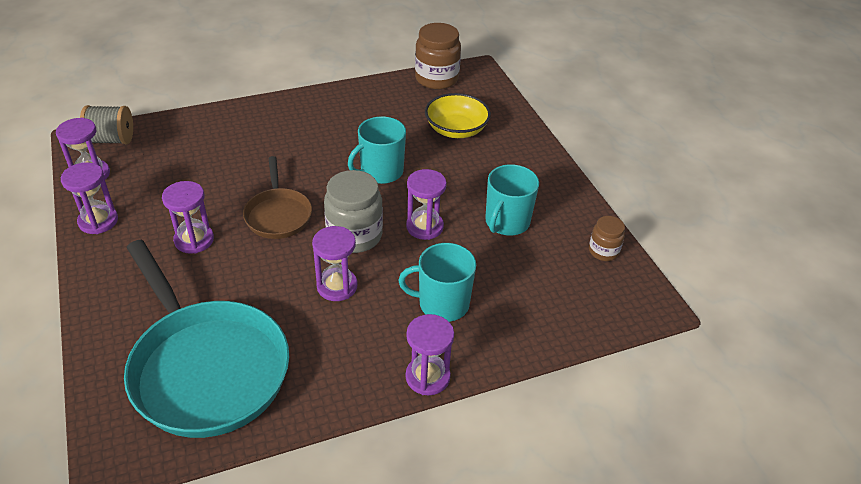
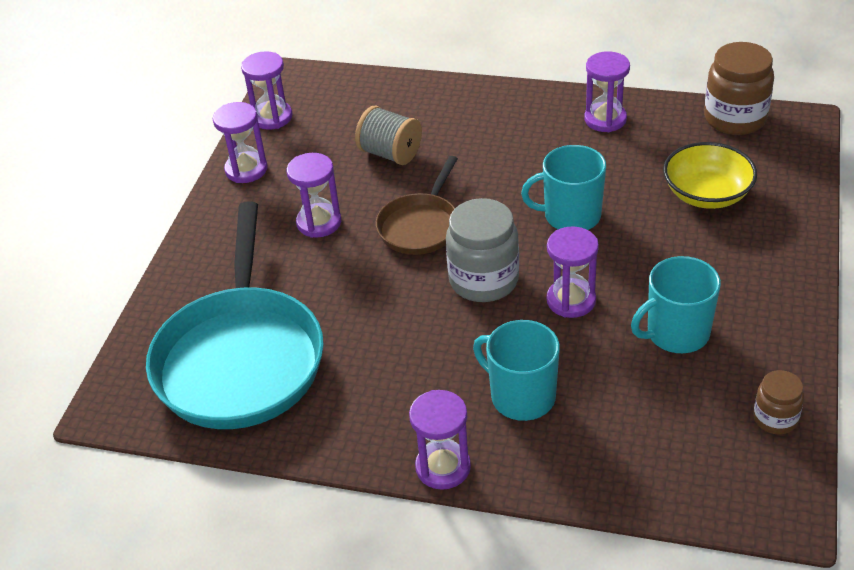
camera: 40 degrees right, 0 degrees up
grey spool [80,105,133,144] -> grey spool moved to [355,106,422,165]
purple hourglass [312,226,357,301] -> purple hourglass moved to [584,51,630,132]

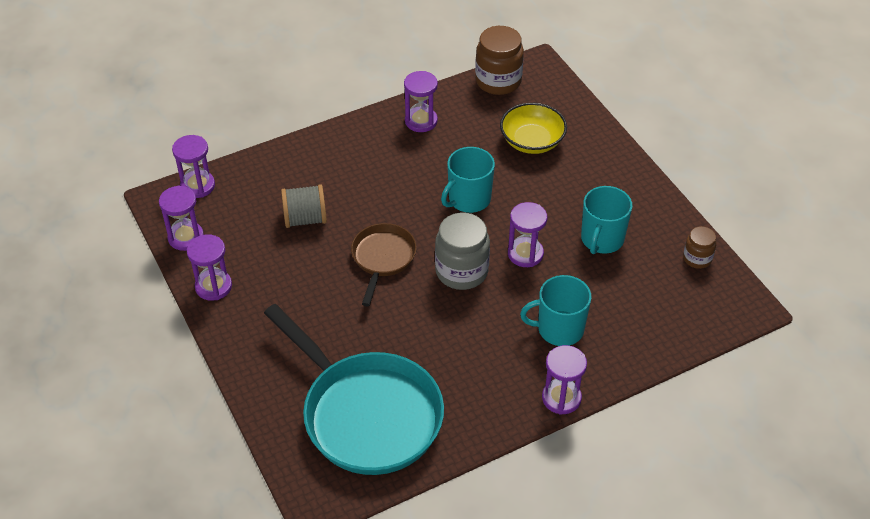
camera: 45 degrees left, 5 degrees up
purple hourglass [287,153,341,238] -> purple hourglass moved to [172,135,215,198]
brown pan [376,156,458,255] -> brown pan turned 150 degrees counterclockwise [351,223,417,306]

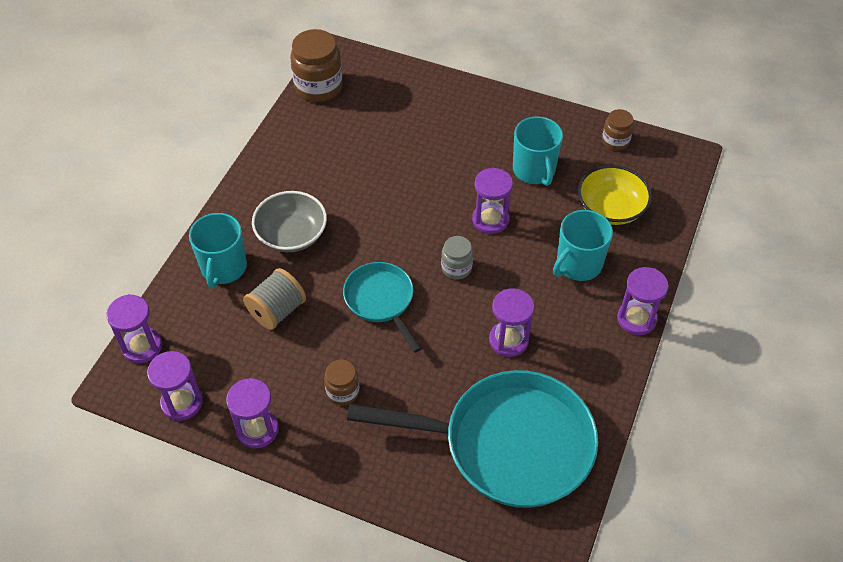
camera: 40 degrees left, 5 degrees up
brown pan [351,223,417,306] -> turquoise pan [343,262,422,353]
purple hourglass [404,71,438,132] -> purple hourglass moved to [489,288,534,357]
grey jar [435,213,490,290] -> grey jar [441,236,473,280], size x0.56
turquoise mug [441,147,495,213] -> turquoise mug moved to [189,213,247,289]
yellow bowl [500,103,567,154] -> yellow bowl moved to [578,165,652,225]
none -> grey bowl [252,191,327,252]
none -> brown jar [324,360,360,406]

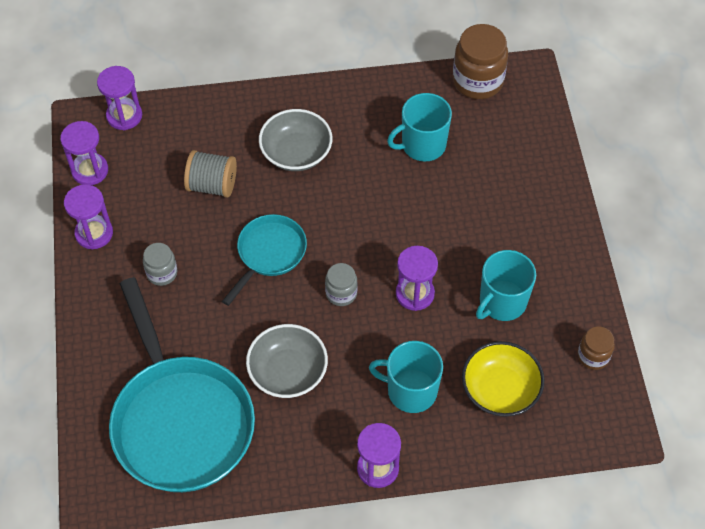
camera: 60 degrees right, 5 degrees up
turquoise mug [189,213,247,289] -> turquoise mug moved to [387,93,452,161]
brown jar [324,360,360,406] -> grey jar [143,243,177,286]
purple hourglass [489,288,534,357] -> grey bowl [246,324,328,398]

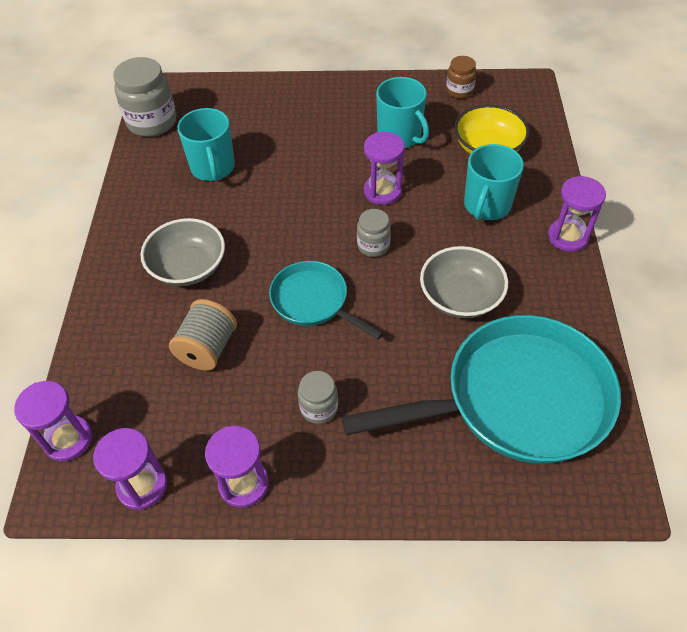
camera: 80 degrees left, 5 degrees down
brown jar [453,24,508,99] -> grey jar [113,57,177,137]

